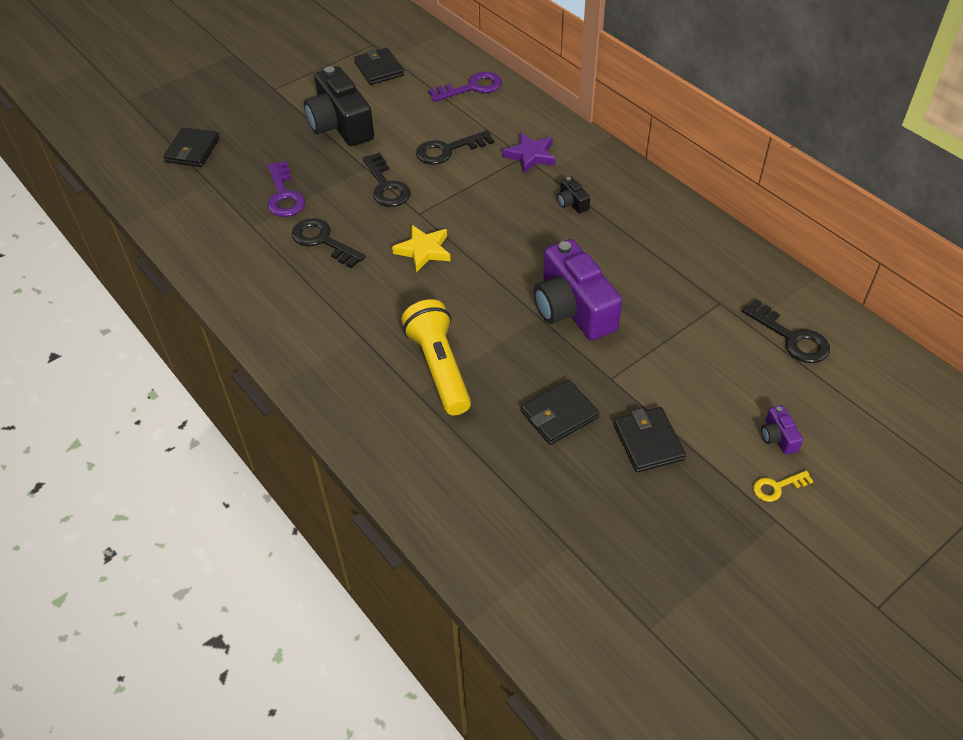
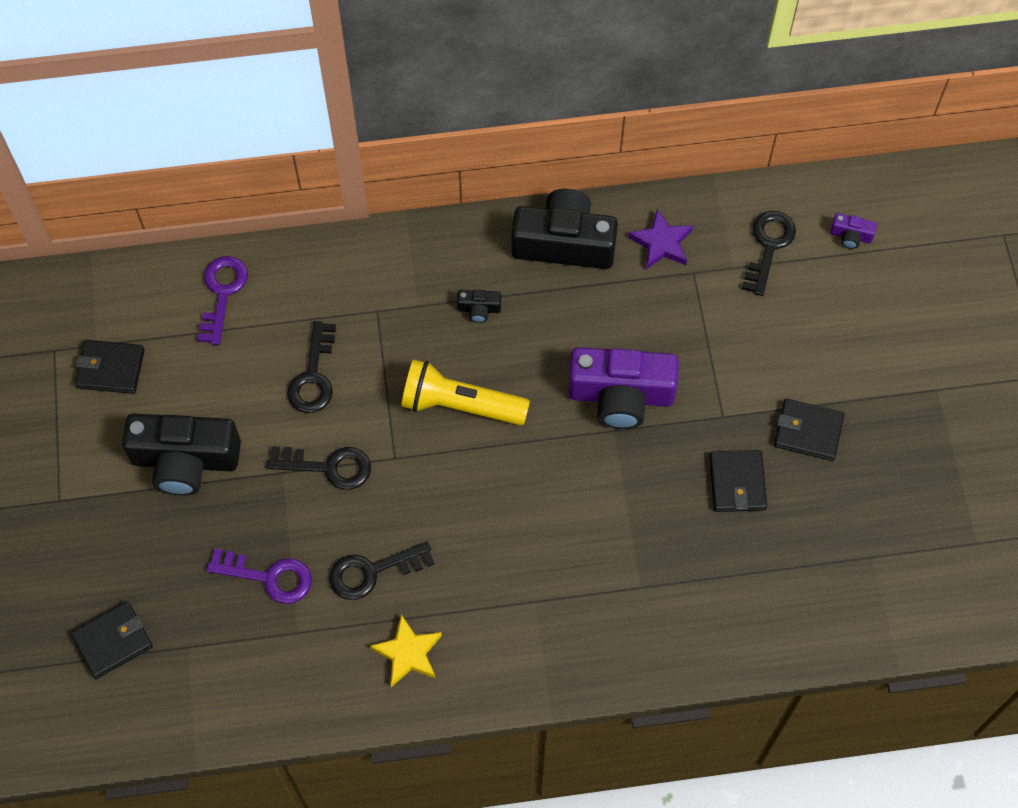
camera: 60 degrees left, 15 degrees up
black wallet [163,128,220,167] -> black wallet turned 75 degrees counterclockwise [70,601,153,679]
yellow star [392,225,450,273] -> yellow star moved to [370,614,442,687]
yellow flashlight [402,299,471,415] -> yellow flashlight moved to [401,359,530,425]
purple star [502,132,556,173] -> purple star moved to [628,209,693,269]
black key [742,299,830,363] -> black key turned 60 degrees counterclockwise [742,211,796,296]
yellow key [753,471,814,502] -> none
purple camera [761,405,803,455] -> purple camera moved to [830,213,877,249]
none -> black camera [511,189,618,269]

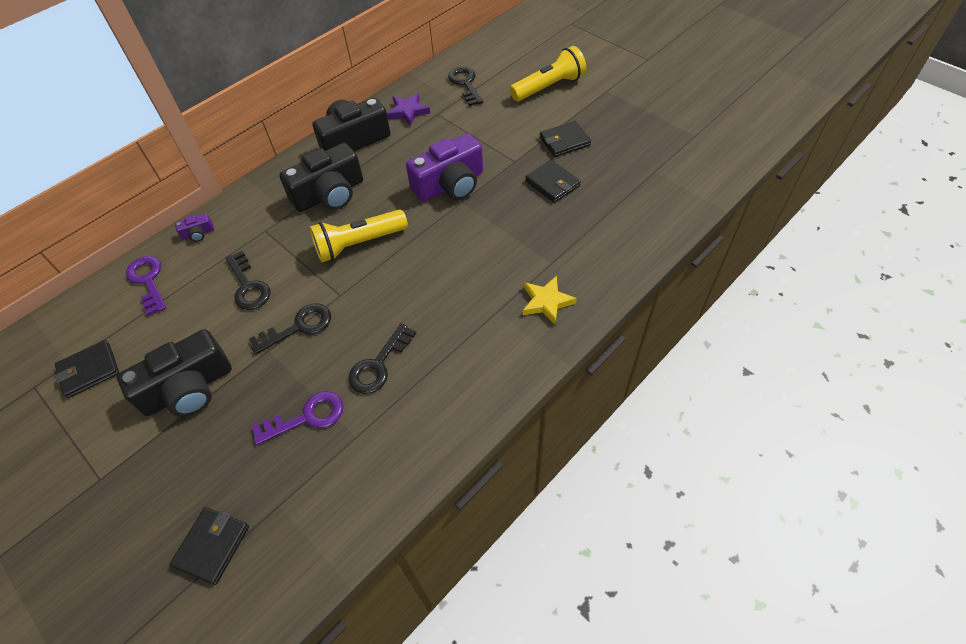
camera: 35 degrees left, 10 degrees down
yellow star [370,614,442,687] -> yellow star moved to [523,276,577,325]
black camera [457,290,501,323] -> black camera [279,143,363,212], size x2.40
purple camera [830,213,877,249] -> purple camera moved to [175,214,214,242]
none -> yellow flashlight [510,46,586,101]

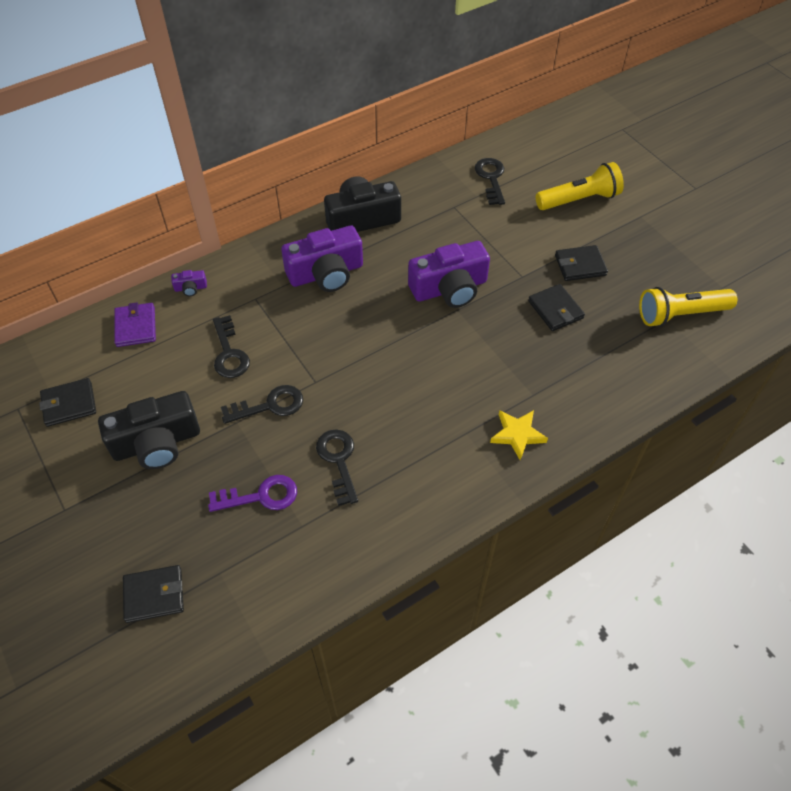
camera: 10 degrees right, 0 degrees up
purple key [126,256,166,316] -> purple wallet [114,302,156,347]
black wallet [169,507,249,585] -> black wallet turned 45 degrees clockwise [123,565,184,623]
black camera [279,143,363,212] -> purple camera [281,225,363,292]
yellow flashlight [309,209,408,262] -> yellow flashlight moved to [639,287,737,327]
black key [348,323,416,394] -> black key turned 120 degrees clockwise [316,430,358,506]
purple star [387,93,430,126] -> none

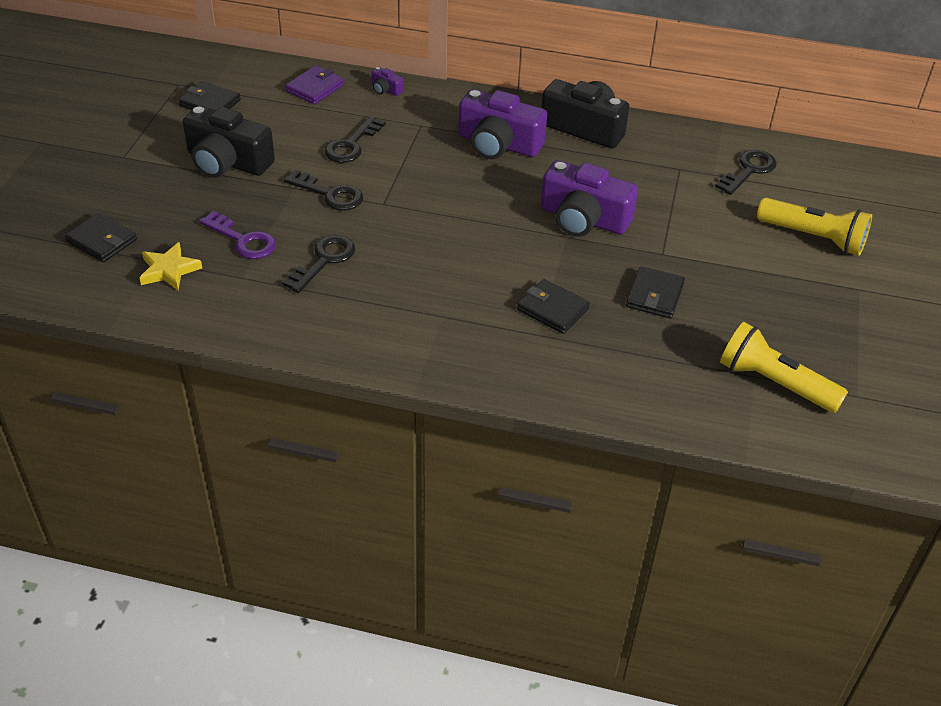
camera: 45 degrees right, 10 degrees down
yellow star [490,410,548,460] -> yellow star moved to [139,242,202,290]
black wallet [555,245,608,281] -> black wallet moved to [517,279,590,334]

